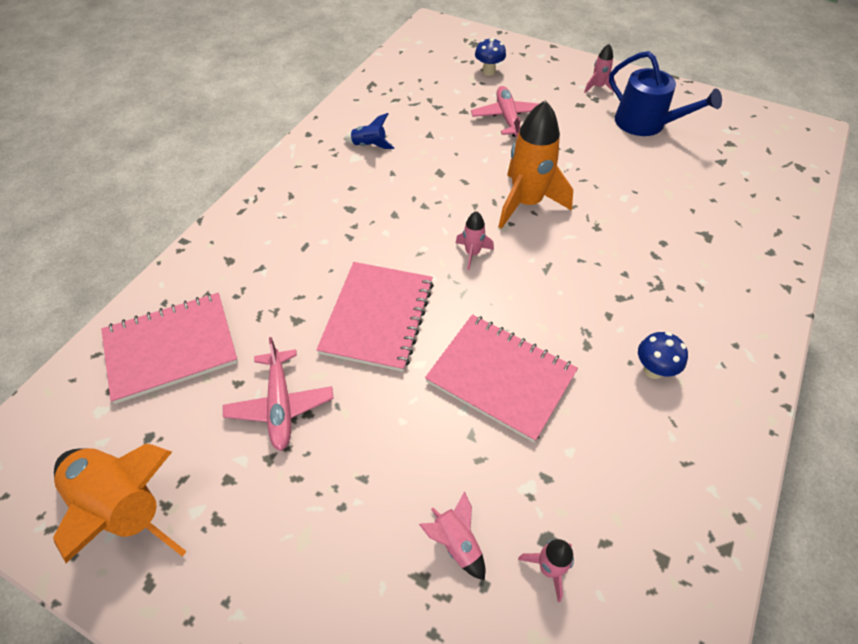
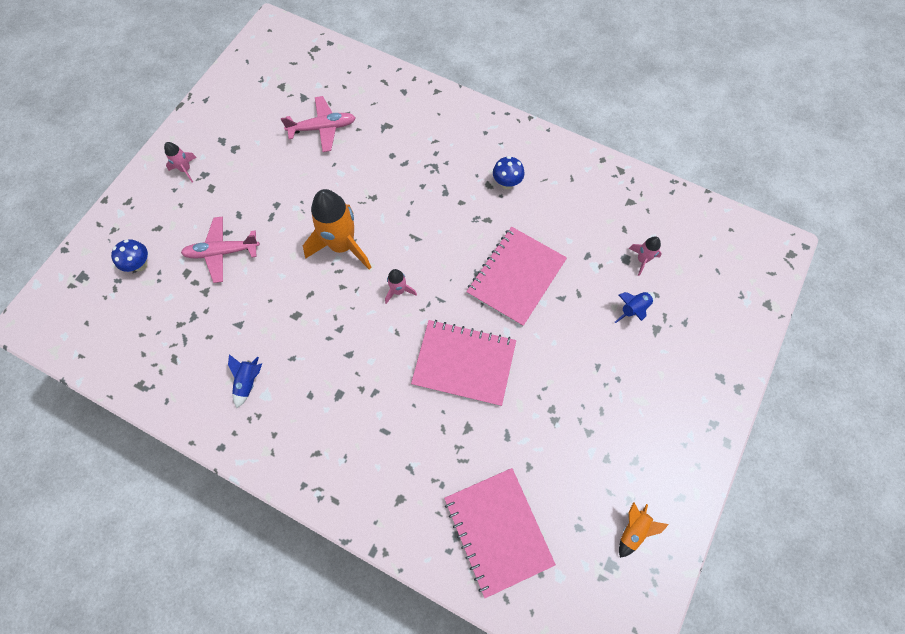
camera: 90 degrees left, 15 degrees up
orange rocket [53,444,187,563] -> orange rocket [619,502,669,558], size x0.47
pink plane [223,337,334,451] -> pink plane moved to [281,96,356,152]
pink rocket [419,491,485,581] -> blue rocket [615,292,655,323]
blue watering can [609,51,722,136] -> none

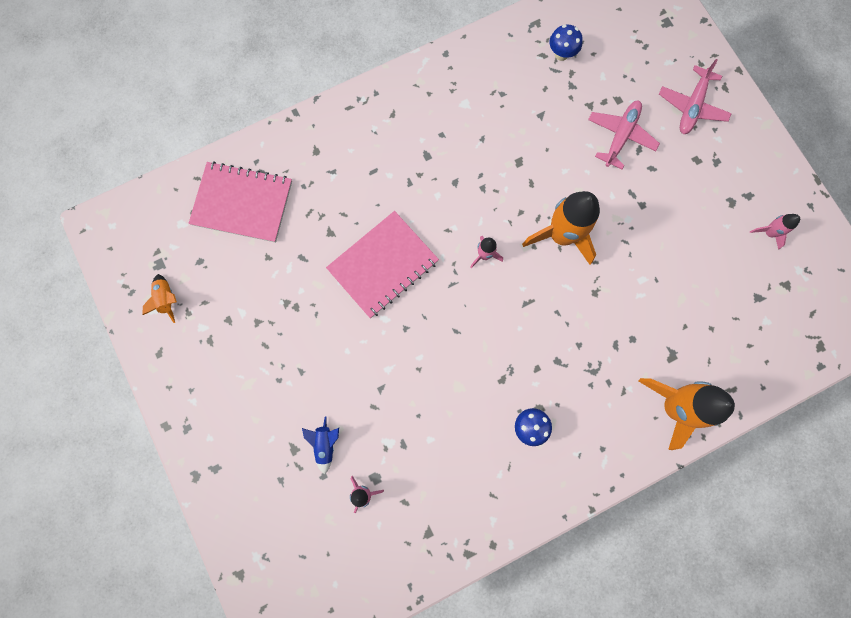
camera: 125 degrees right, 10 degrees up
blue mushroom [111,239,148,272] -> blue mushroom moved to [549,25,583,61]
pink rocket [164,142,197,183] -> pink rocket moved to [750,214,800,250]
blue rocket [228,354,262,408] -> none
pink plane [281,96,356,152] -> pink plane moved to [659,59,732,134]
pink notebook [466,227,567,327] -> none
none -> orange rocket [638,378,735,450]

